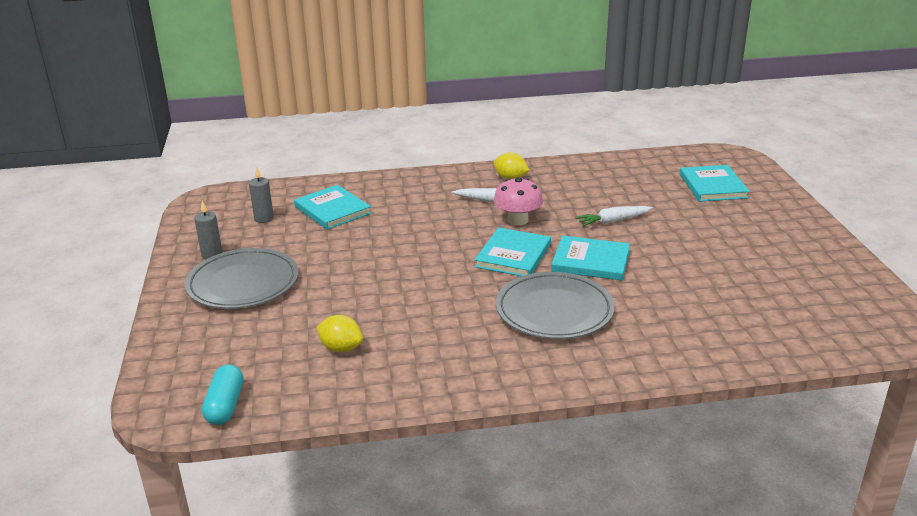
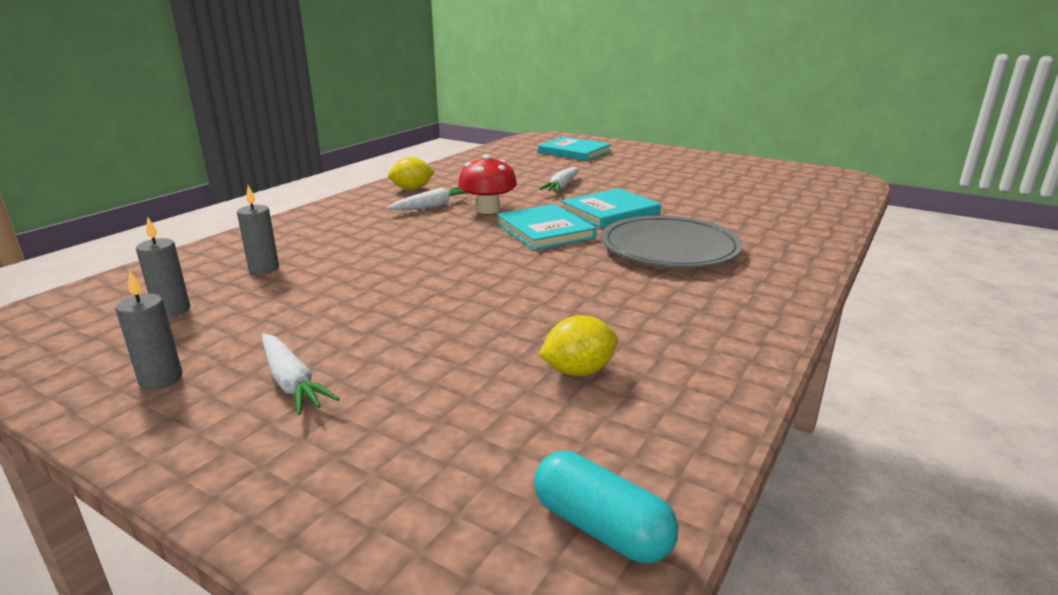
camera: 50 degrees left, 5 degrees down
grey plate [185,248,299,309] -> white carrot [262,334,340,415]
turquoise book [294,185,371,230] -> grey candle [237,185,279,274]
pink mushroom [493,177,543,225] -> red mushroom [458,154,517,214]

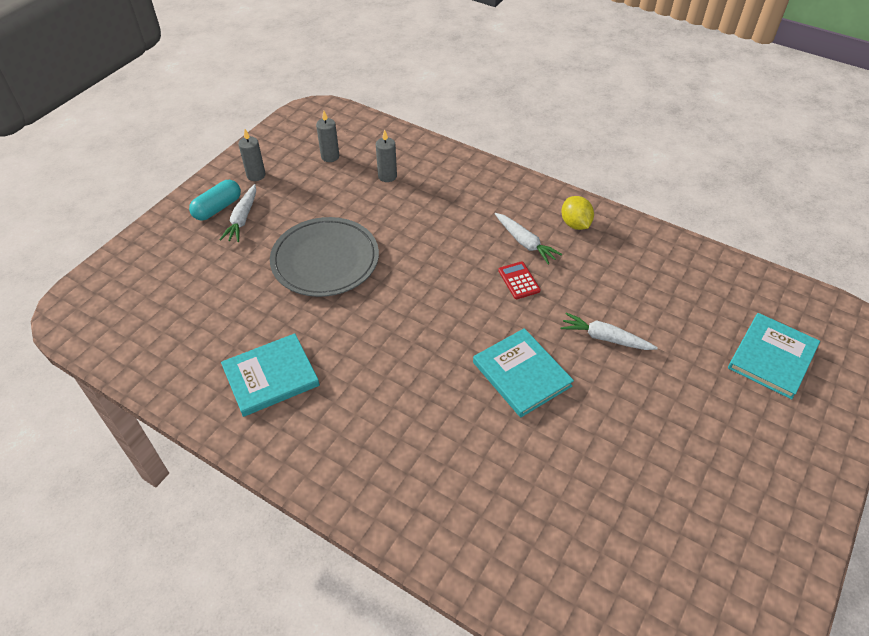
camera: 90 degrees right, 25 degrees up
white carrot [262,334,340,415] -> white carrot turned 45 degrees counterclockwise [219,184,256,242]
red mushroom [458,154,517,214] -> red calculator [498,261,541,299]
turquoise book [496,204,597,250] -> turquoise book moved to [221,333,320,417]
turquoise capsule [534,451,679,563] -> turquoise capsule moved to [189,180,241,221]
yellow lemon [539,315,618,376] -> none
grey plate [601,216,743,268] -> grey plate moved to [270,217,379,297]

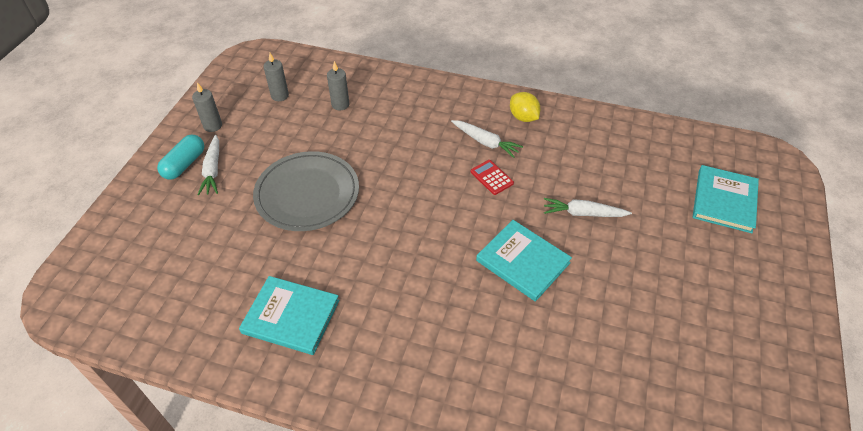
camera: 15 degrees left, 0 degrees up
turquoise book [221,333,320,417] -> turquoise book turned 60 degrees clockwise [239,276,339,355]

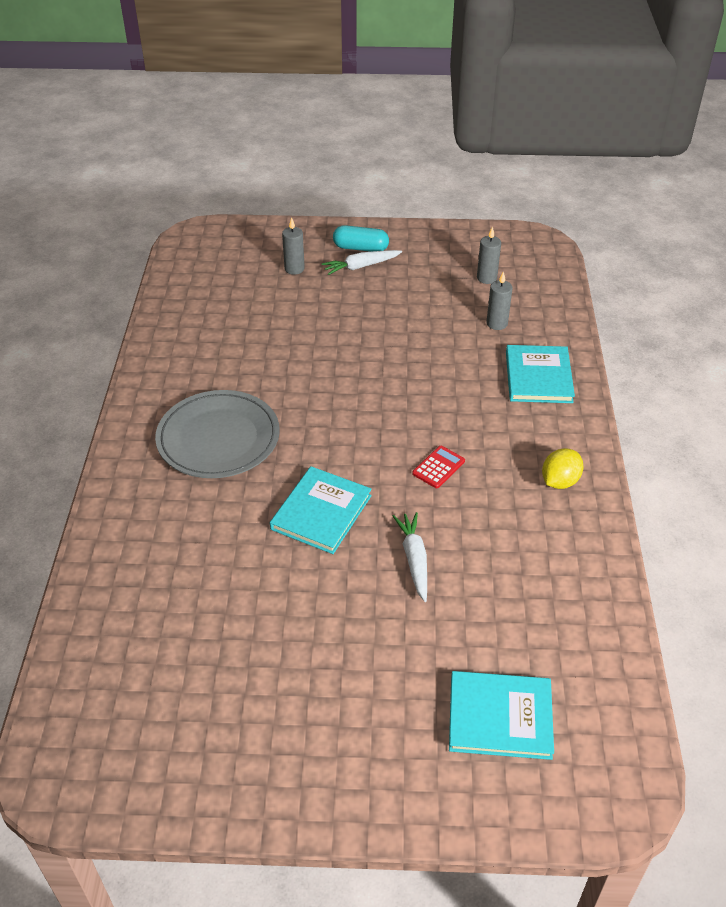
camera: 75 degrees right, 5 degrees down
grey candle [192,82,222,132] -> grey candle moved to [282,217,305,275]
turquoise book [239,276,339,355] -> turquoise book moved to [506,345,575,403]
grey plate [253,151,359,231] -> grey plate moved to [155,390,280,478]
white carrot [451,120,523,158] -> none

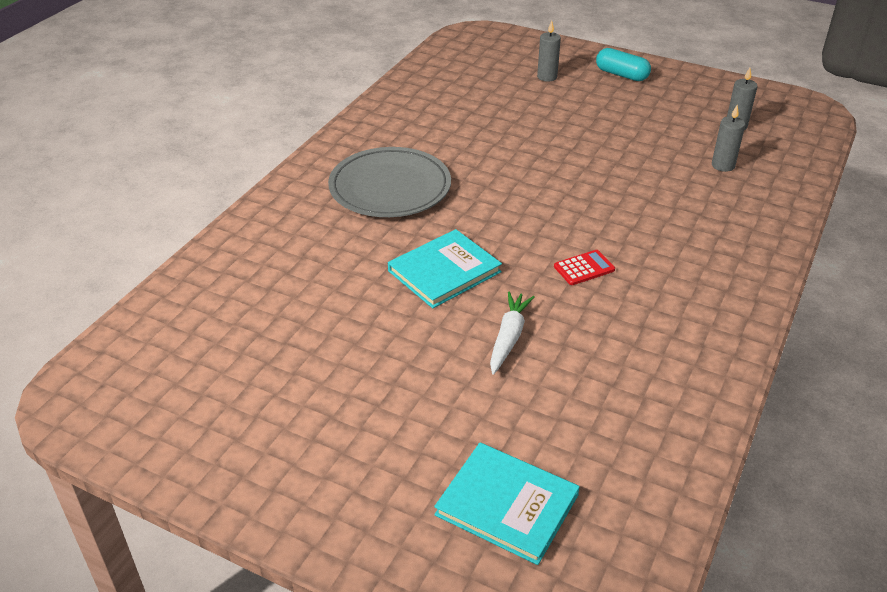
camera: 25 degrees right, 5 degrees down
white carrot [322,250,402,275] -> none
turquoise book [506,345,575,403] -> none
yellow lemon [542,448,583,489] -> none

